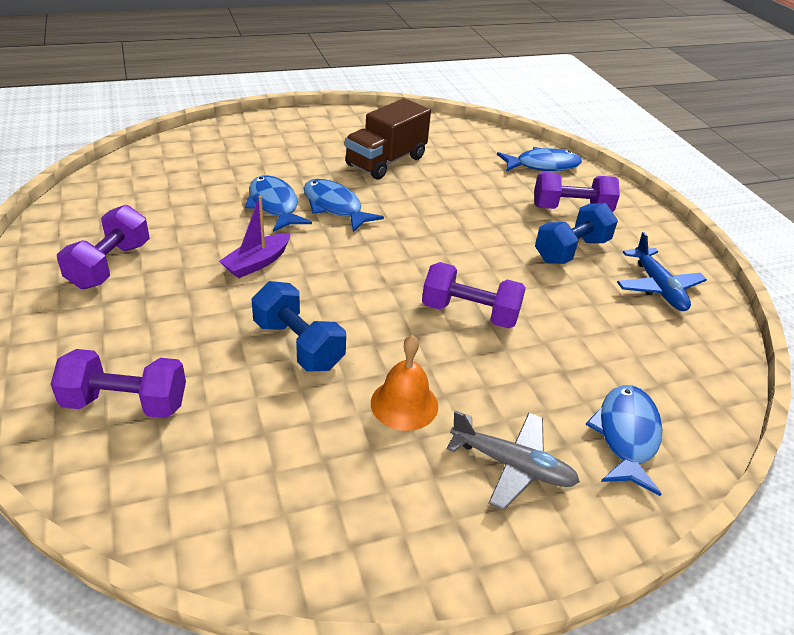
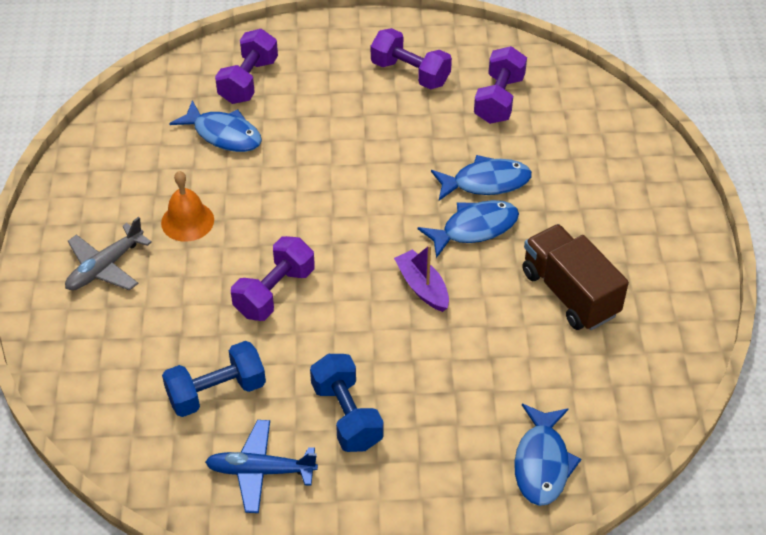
camera: 110 degrees right, 10 degrees up
purple boat [219,196,291,278] -> purple boat moved to [394,245,449,312]
blue dumbbell [252,281,346,372] -> blue dumbbell moved to [162,341,266,417]
purple dumbbell [534,172,620,212] -> purple dumbbell moved to [474,46,527,124]
blue fish [585,385,662,496] -> blue fish moved to [169,100,262,152]

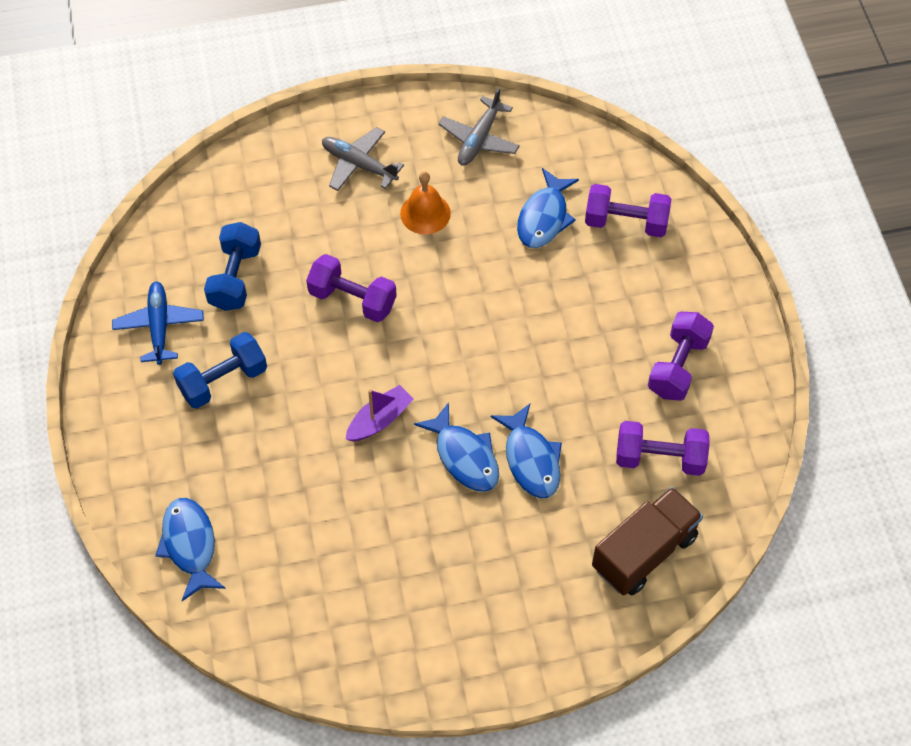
camera: 80 degrees right, 10 degrees up
blue dumbbell [162,341,266,417] -> blue dumbbell turned 45 degrees clockwise [204,222,261,311]
blue fish [514,404,581,506] -> blue fish turned 75 degrees clockwise [155,498,226,601]
brown truck [522,224,629,330] -> brown truck moved to [592,487,703,596]
none -> grey plane [438,88,520,166]

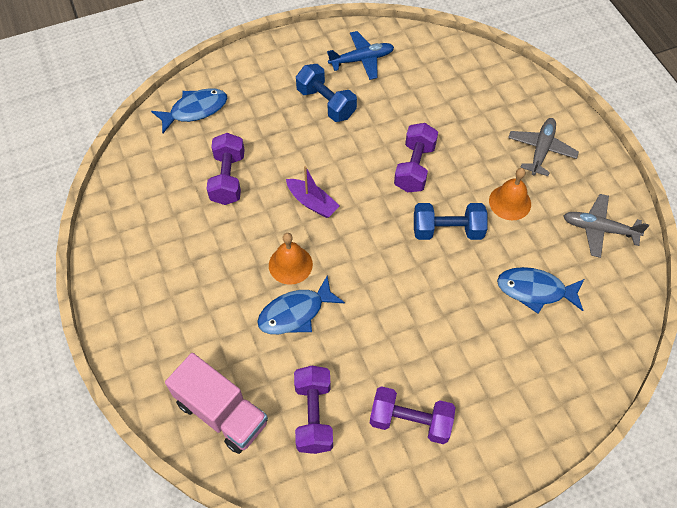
camera: 80 degrees right, 0 degrees up
blue dumbbell [204,222,261,311] -> blue dumbbell moved to [414,203,488,240]
blue fish [414,402,499,492] -> orange bell [269,233,313,285]
purple dumbbell [585,184,671,237] -> purple dumbbell moved to [207,133,244,205]
brown truck [592,487,703,596] -> pink truck [165,353,268,454]

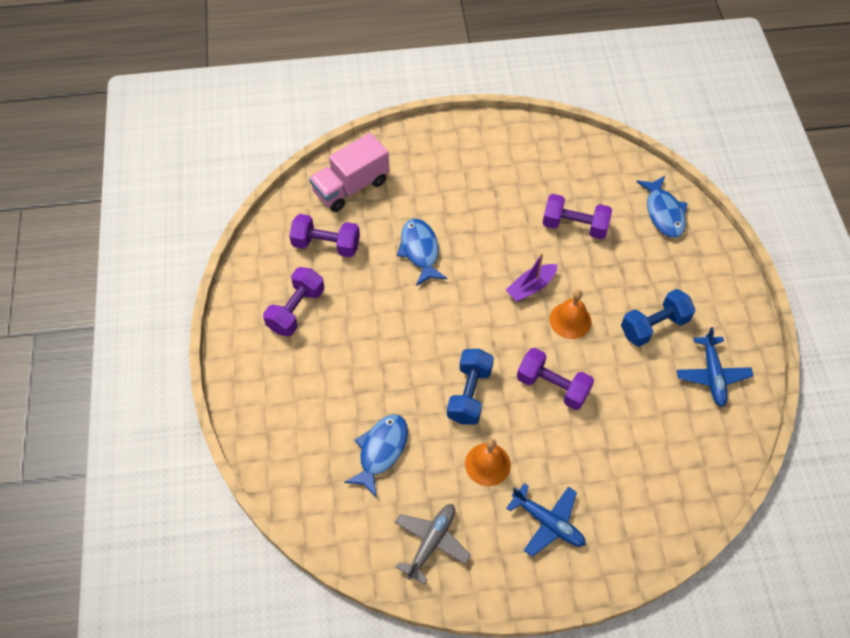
camera: 105 degrees right, 0 degrees up
orange bell [269,233,313,285] -> orange bell moved to [549,290,592,339]
grey plane [508,118,579,176] -> blue plane [506,483,586,557]

